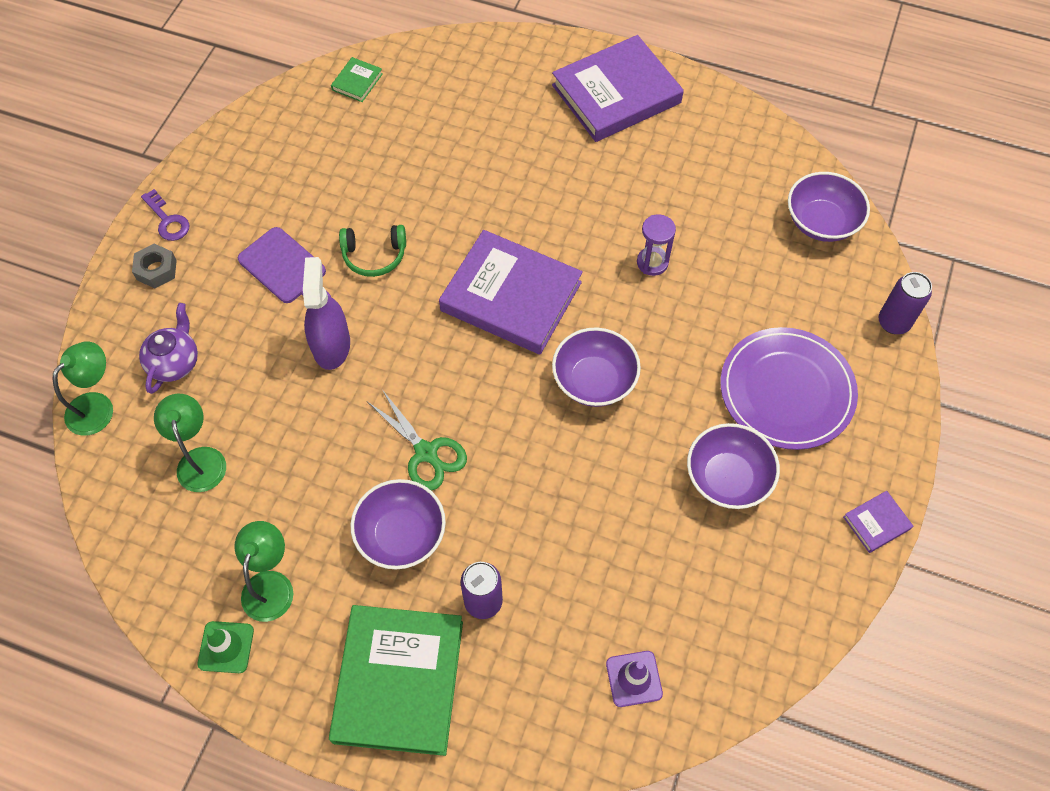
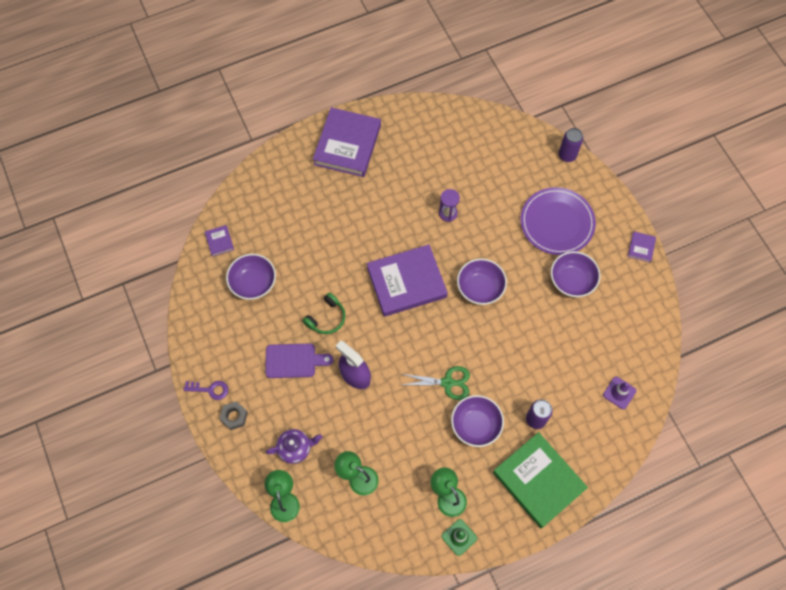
camera: 45 degrees left, 5 degrees up
purple teapot [139,303,198,394] -> purple teapot turned 105 degrees clockwise [266,429,322,464]
green book [331,57,383,102] -> purple book [205,225,234,257]
purple bowl [788,172,870,242] -> purple bowl moved to [226,254,276,300]

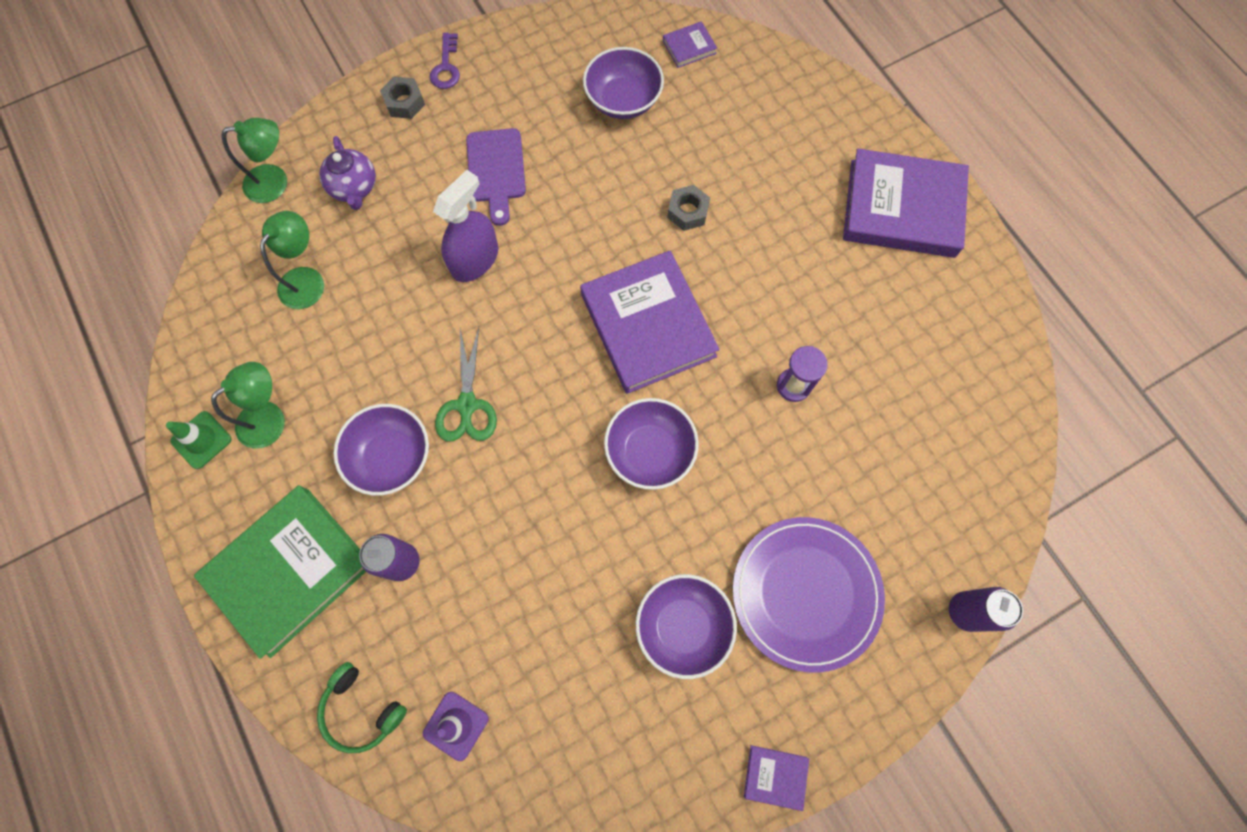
camera: 85 degrees right, 5 degrees up
green headphones [303,293,346,334] -> green headphones moved to [317,662,407,753]
none -> grey nut [667,185,710,231]

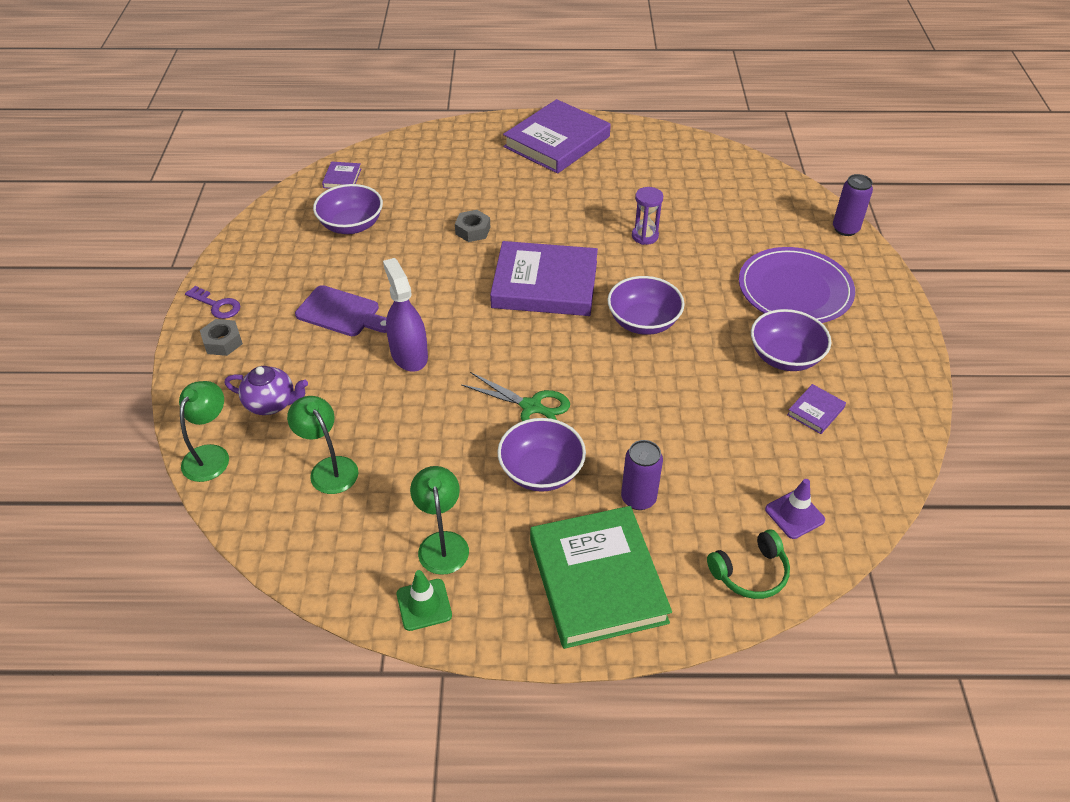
camera: 60 degrees left, 25 degrees down
purple book [744,745,809,811] -> purple book moved to [787,384,846,434]

